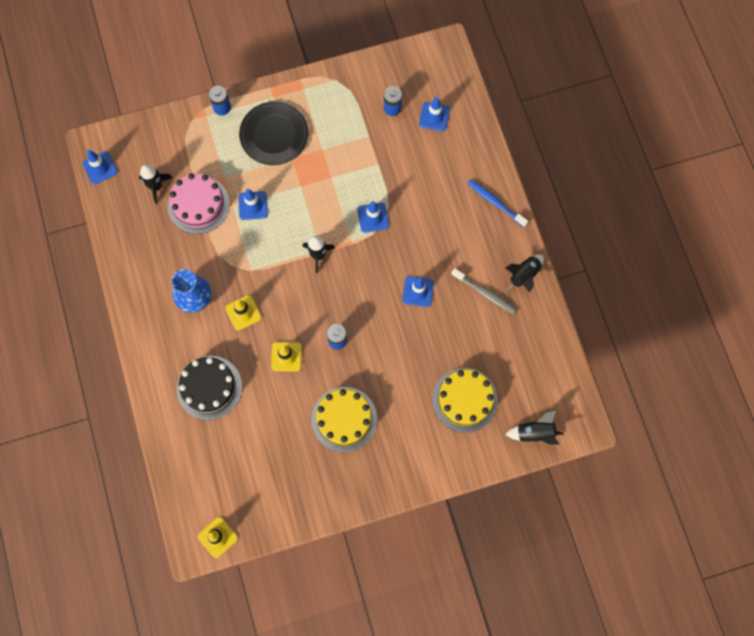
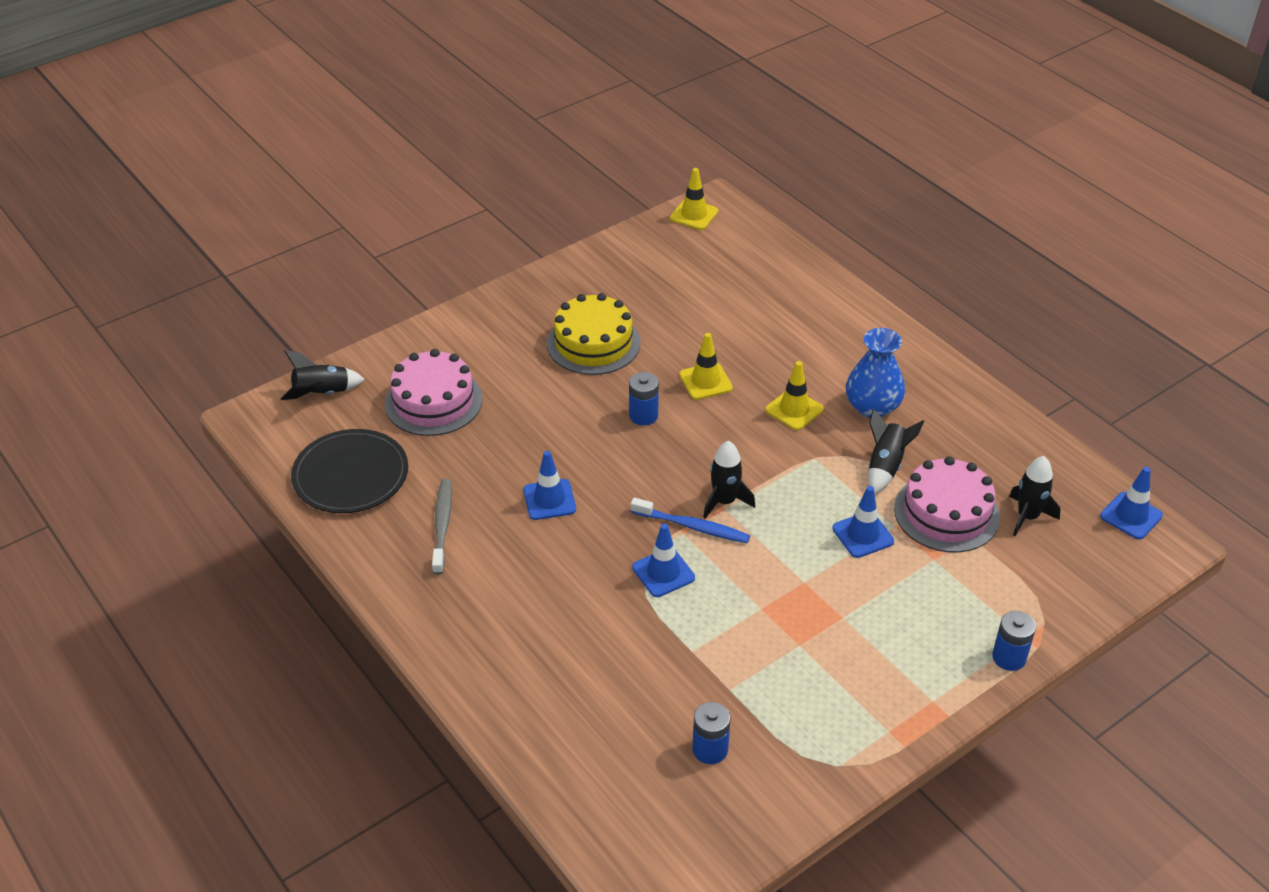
camera: 160 degrees right, 30 degrees down
black cake [177,356,242,420] -> none
black plate [239,101,309,165] -> black plate moved to [291,429,408,513]
blue traffic cone [419,97,450,131] -> none
yellow cake [432,368,498,433] -> pink cake [385,349,482,436]
grey toothbrush [451,268,517,314] -> grey toothbrush turned 75 degrees clockwise [432,479,452,575]
blue toothbrush [467,179,528,227] -> blue toothbrush moved to [631,498,750,543]
black rocket [505,255,544,293] -> black rocket moved to [868,409,925,494]

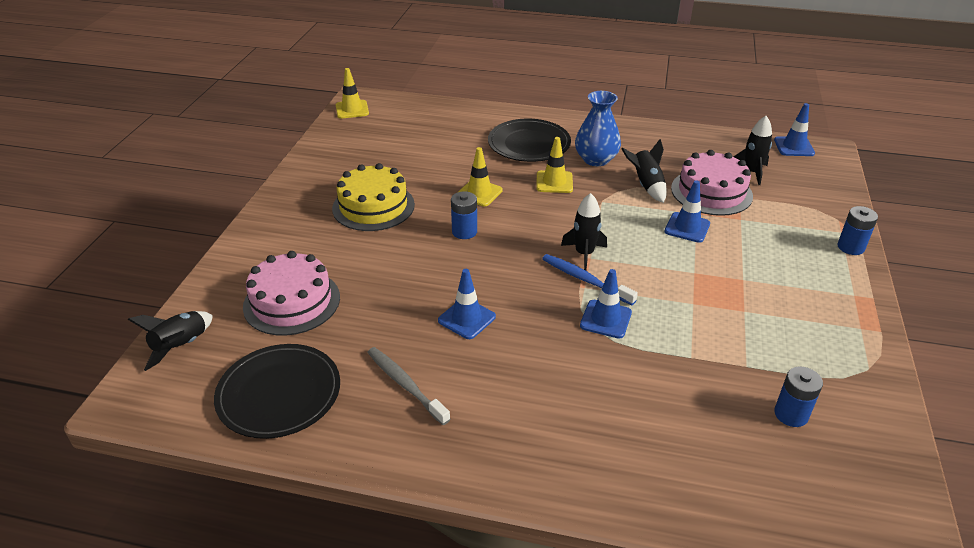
camera: 40 degrees left, 5 degrees down
blue toothbrush [631,498,750,543] -> blue toothbrush turned 120 degrees counterclockwise [542,254,638,305]
none -> black plate [488,119,571,162]

